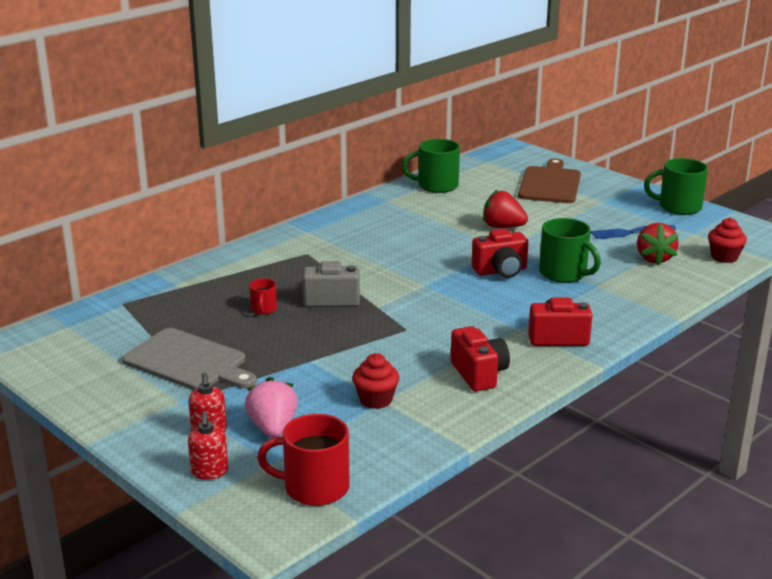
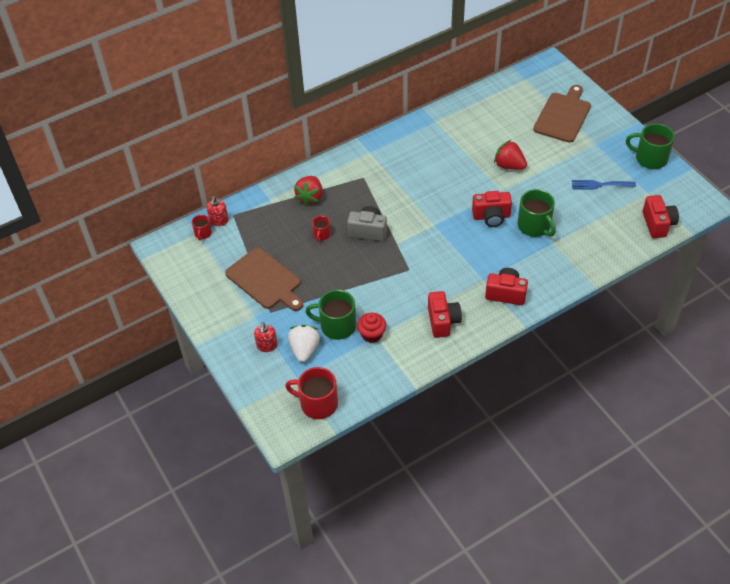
camera: 15 degrees right, 25 degrees up
grey cutting board [122,328,256,390] -> brown cutting board [225,247,303,311]
red soap dispenser [188,411,228,480] -> red soap dispenser moved to [207,196,229,226]
pink strawberry [245,377,298,438] -> white strawberry [288,325,320,362]
green mug [402,139,460,193] -> green mug moved to [305,290,356,340]
red strawberry [637,223,679,265] -> red strawberry moved to [294,176,322,206]
red cupcake [708,218,747,263] -> red camera [643,195,679,238]
none -> red mug [192,215,212,241]

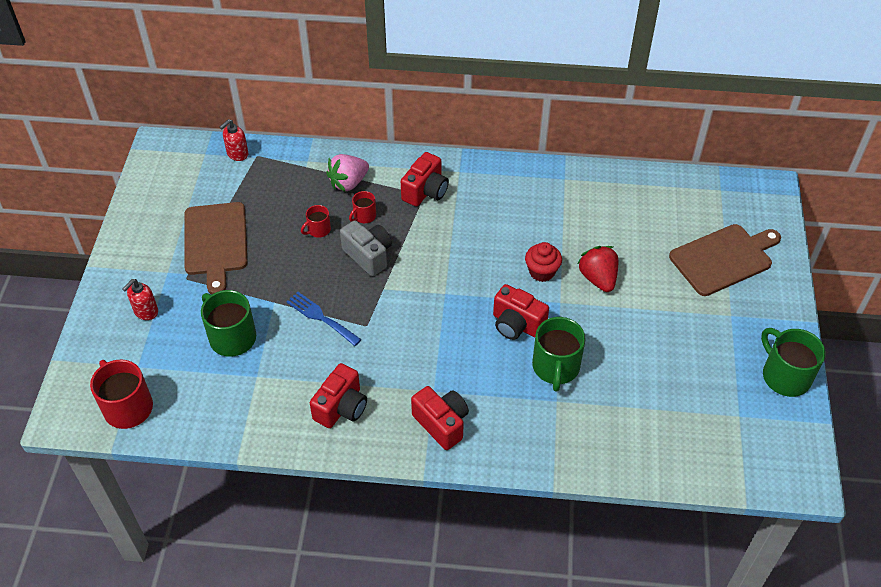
camera: 35 degrees right, 0 degrees up
red mug [192,215,212,241] -> red mug moved to [349,191,376,223]
white strawberry [288,325,320,362] -> none
red strawberry [294,176,322,206] -> pink strawberry [326,154,369,192]
red cupcake [357,313,386,343] -> red cupcake moved to [525,242,562,282]
blue fork [572,180,636,190] -> blue fork moved to [286,292,362,346]
red camera [643,195,679,238] -> red camera moved to [401,152,449,207]

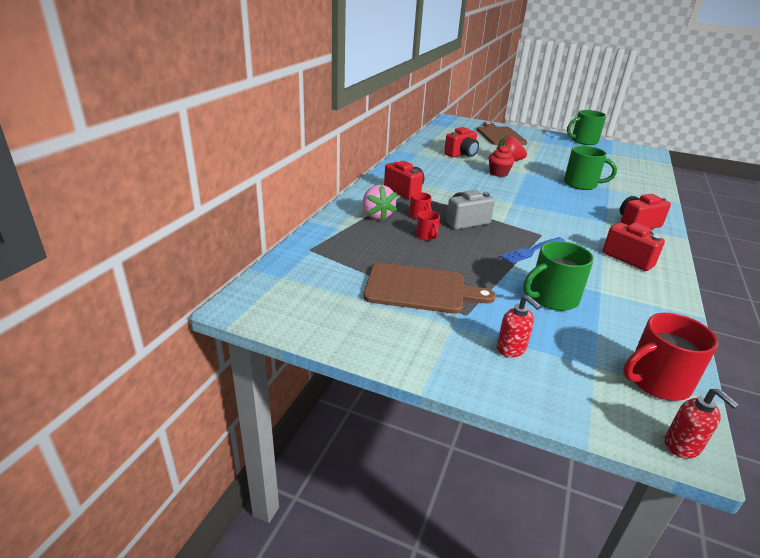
camera: 75 degrees left, 20 degrees down
red soap dispenser [220,119,248,161] -> red soap dispenser moved to [664,388,739,459]
red camera [493,284,549,340] -> red camera moved to [444,127,479,158]

